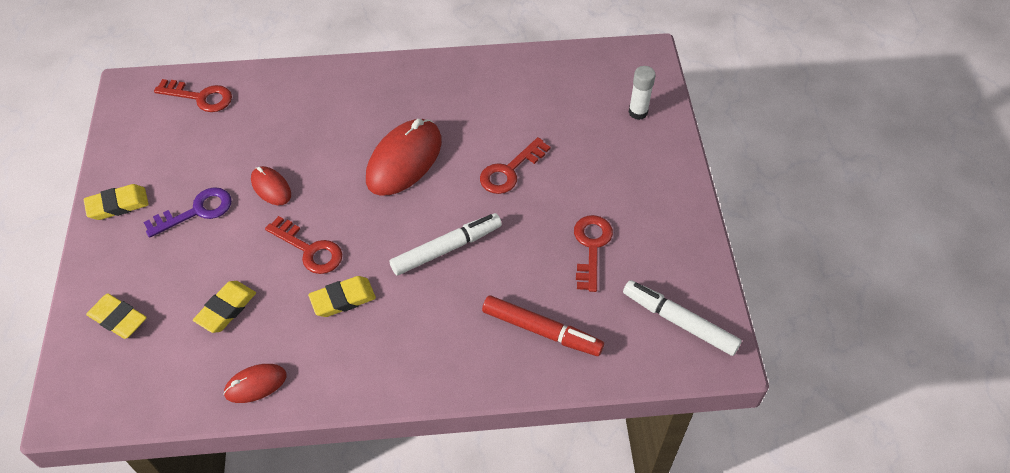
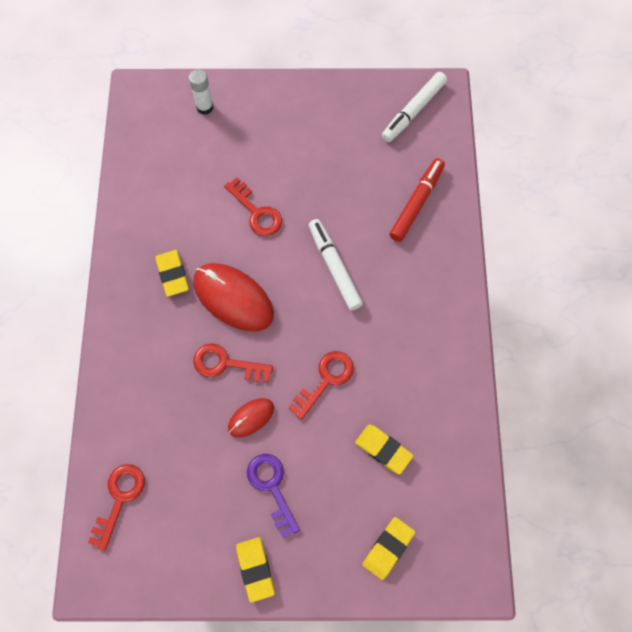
camera: 85 degrees left, 15 degrees up
red mouse [223,364,287,403] -> none
yellow eraser [308,276,376,317] -> yellow eraser moved to [156,250,189,297]
red key [574,215,613,292] -> red key moved to [193,343,273,383]

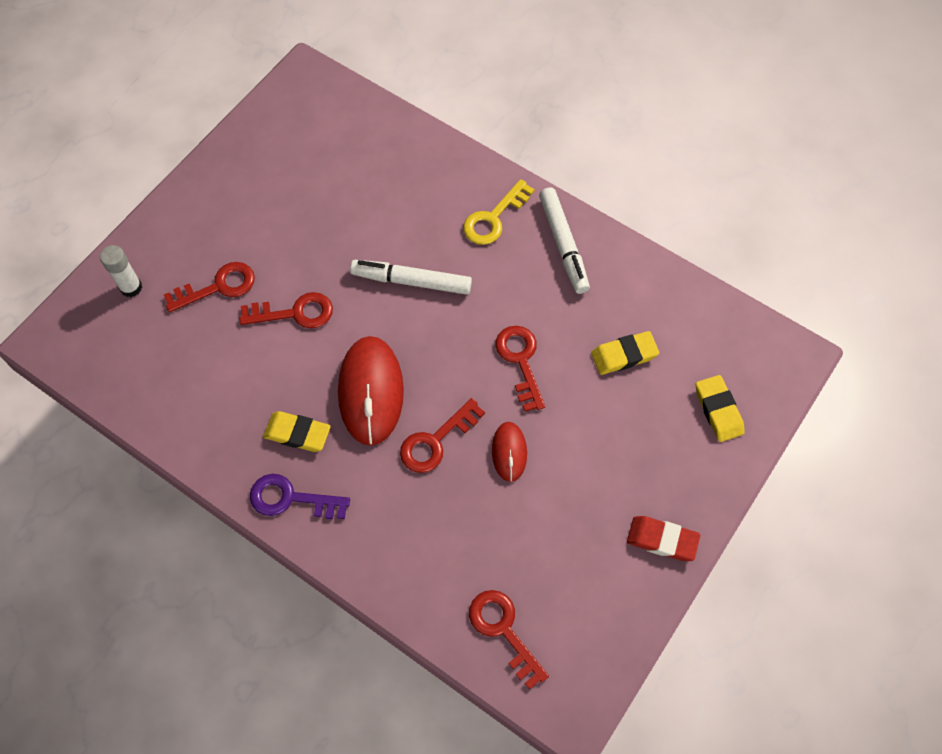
camera: 55 degrees left, 5 degrees down
red mouse [193,263,274,331] -> red mouse turned 75 degrees counterclockwise [338,336,404,446]
yellow eraser [236,537,275,603] -> red eraser [627,516,701,561]
purple key [247,454,300,538] -> purple key moved to [250,474,350,519]
white marker [382,72,447,142] -> white marker moved to [539,187,590,294]
red marker [389,158,445,242] -> none
none -> red key [164,262,255,312]
none -> yellow key [463,179,535,245]

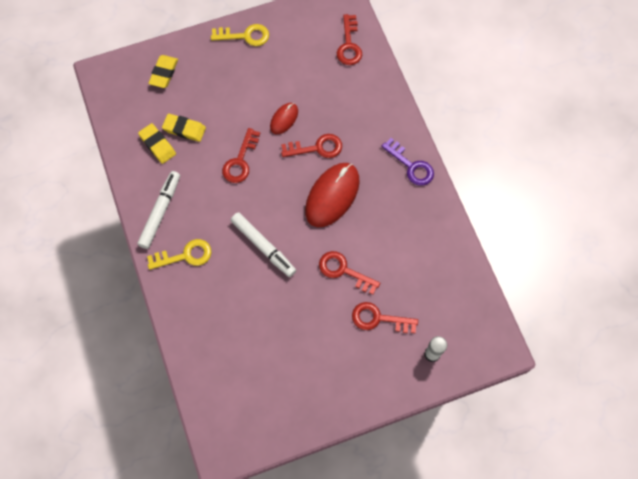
camera: 145 degrees left, 5 degrees up
yellow eraser [263,411,331,452] -> yellow eraser moved to [138,123,176,164]
red eraser [627,516,701,561] -> yellow key [211,24,269,46]

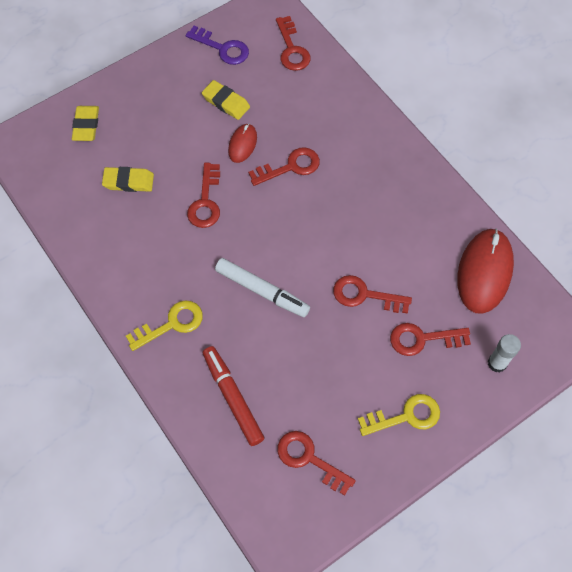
camera: 15 degrees left, 5 degrees down
white marker [137,171,180,249] -> none
yellow eraser [138,123,176,164] -> yellow eraser moved to [202,80,250,120]
yellow key [211,24,269,46] -> yellow key moved to [358,394,440,436]
red mouse [305,163,360,227] -> red mouse moved to [457,229,514,314]
purple key [381,138,434,186] -> purple key moved to [186,26,249,65]
none -> red marker [203,346,265,446]
none -> red key [277,431,356,496]

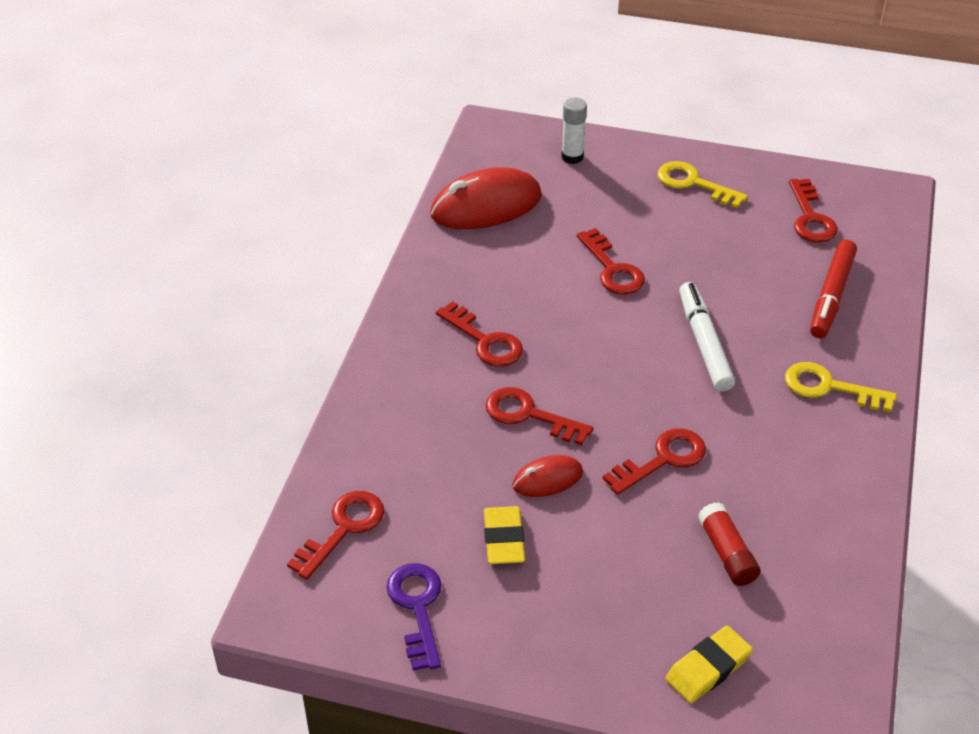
camera: 130 degrees left, 20 degrees down
yellow eraser [102,167,154,192] -> red glue stick [698,502,761,586]
red key [390,323,471,356] -> red key moved to [436,301,523,367]

